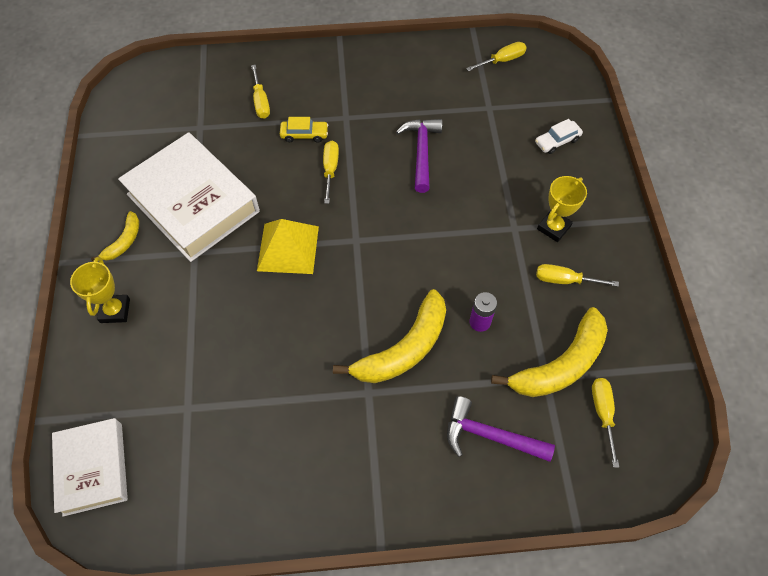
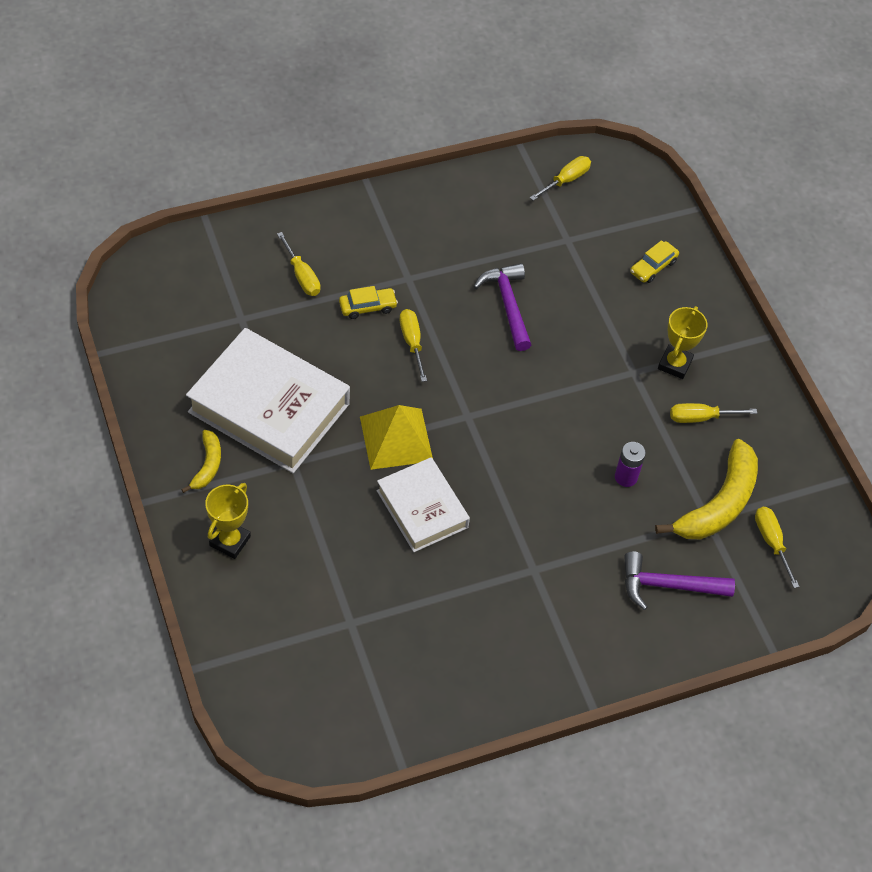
camera: 20 degrees left, 5 degrees down
white book [52,418,128,517] -> white book moved to [377,457,470,552]
yellow trophy [70,257,130,323] -> yellow trophy turned 45 degrees clockwise [205,483,251,559]
yellow banana [333,289,446,383] -> none
white car [535,119,583,154] -> yellow car [630,240,679,283]

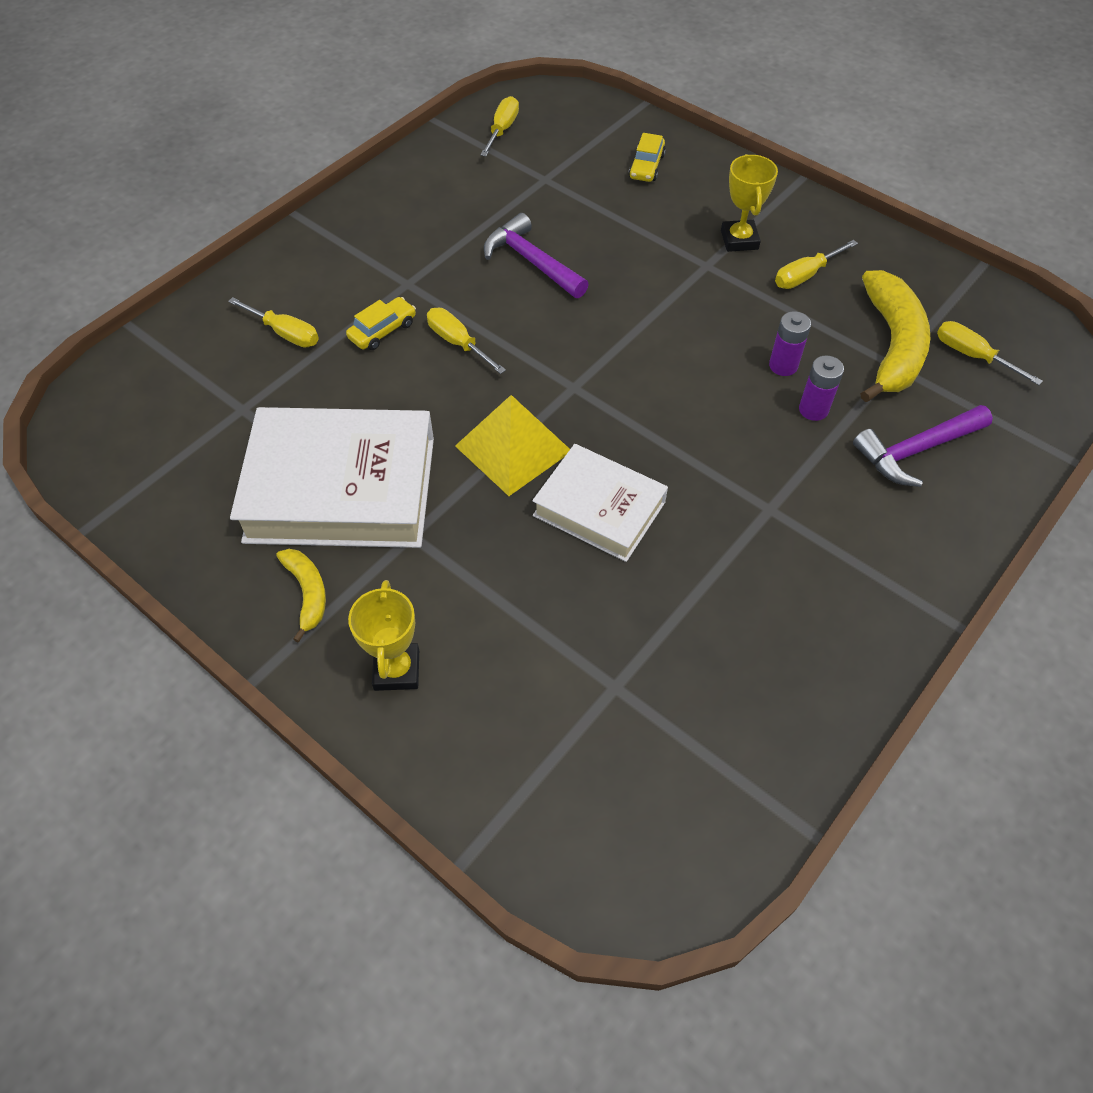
camera: 25 degrees left, 0 degrees up
none -> purple battery [799,356,844,421]

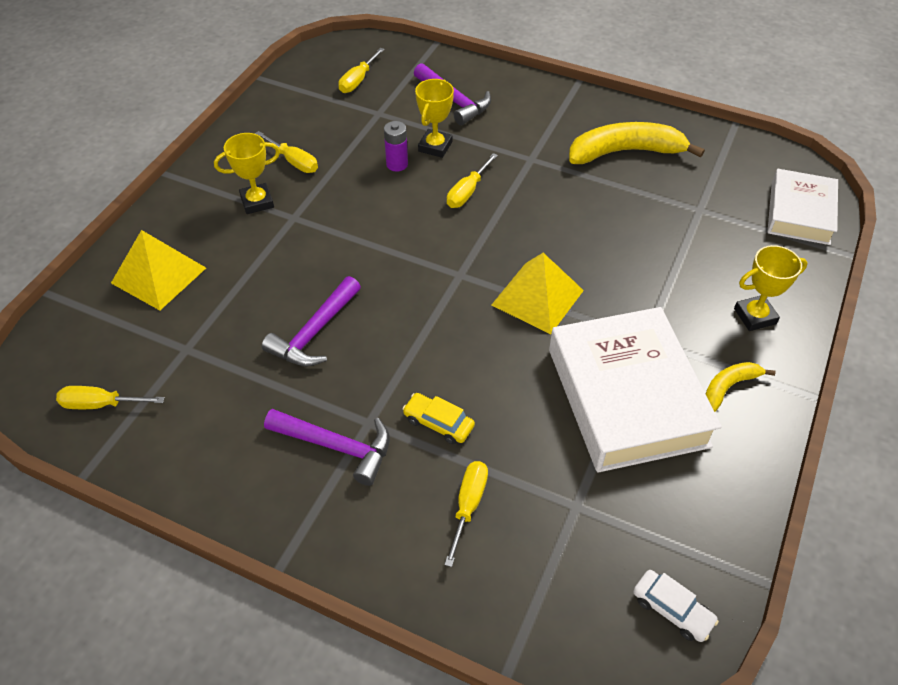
camera: 105 degrees left, 5 degrees down
yellow screwdriver [427,308,506,374] -> yellow screwdriver moved to [447,153,498,208]
white book [532,444,668,562] -> white book moved to [767,169,838,245]
yellow car [628,133,666,182] -> yellow pyramid [111,230,206,310]
purple battery [799,356,844,421] -> yellow trophy [415,79,454,158]
yellow banana [860,270,931,402] -> yellow banana moved to [569,122,705,164]
none -> purple hammer [264,409,390,486]
none -> white car [633,570,719,642]

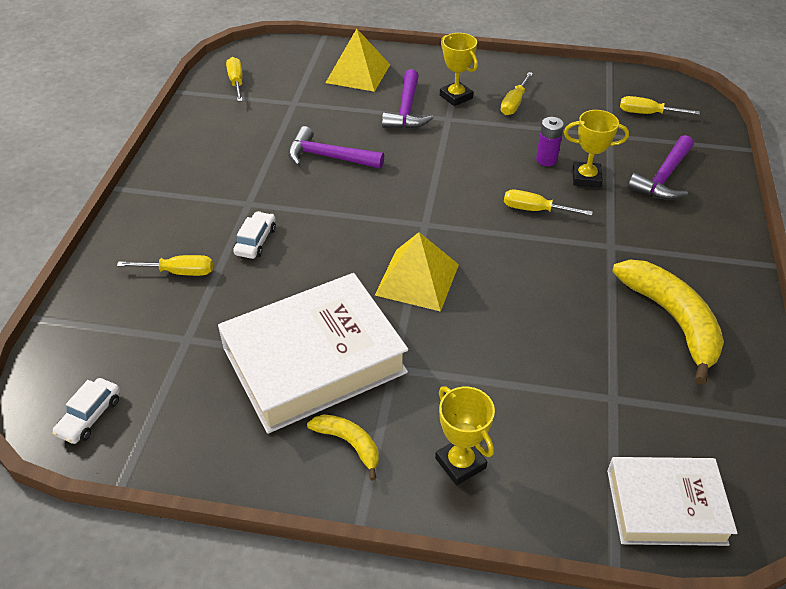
camera: 75 degrees right, 5 degrees down
purple hammer [264,409,390,486] -> purple hammer moved to [382,69,434,129]
yellow car [402,393,475,444] -> white car [233,211,276,259]

